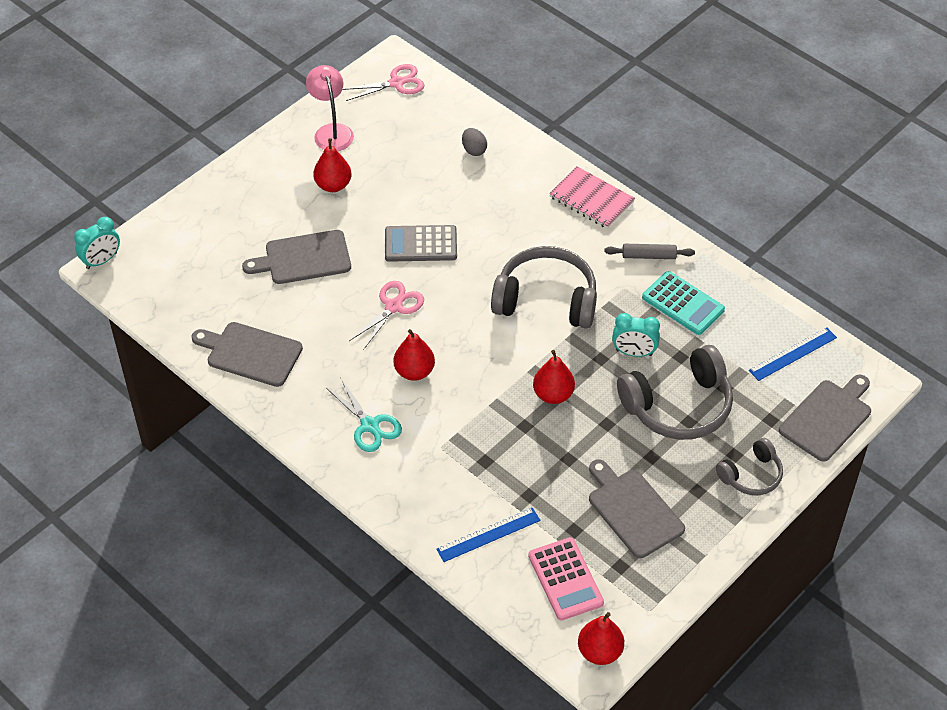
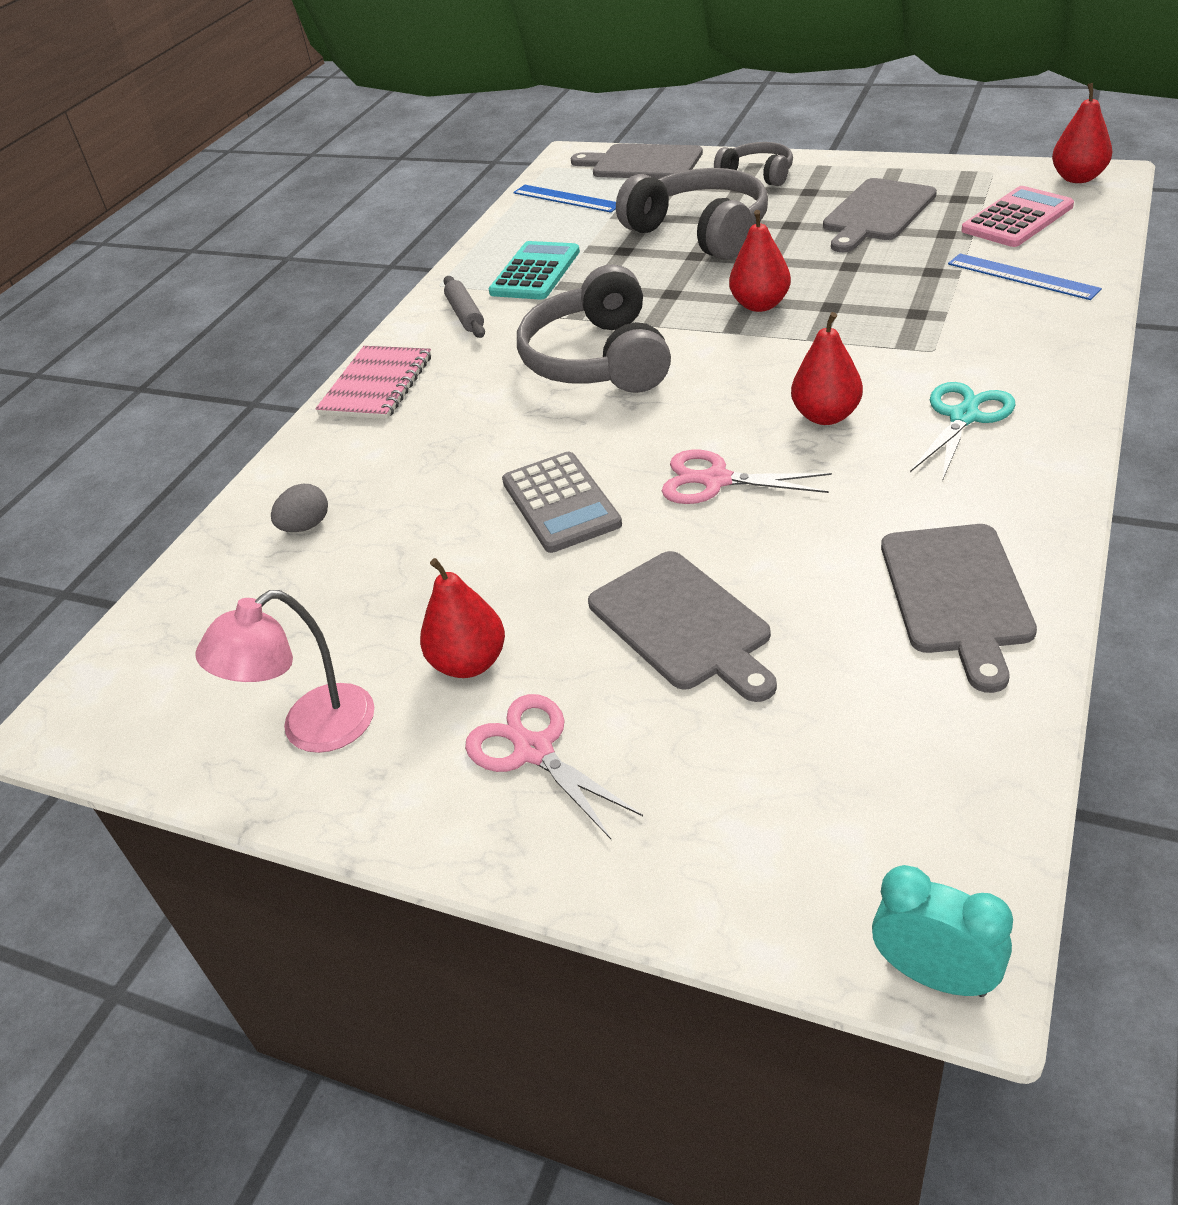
camera: 105 degrees left, 10 degrees down
pink scissors [342,64,425,101] -> pink scissors moved to [465,694,643,839]
turquoise clock [612,313,660,357] -> none

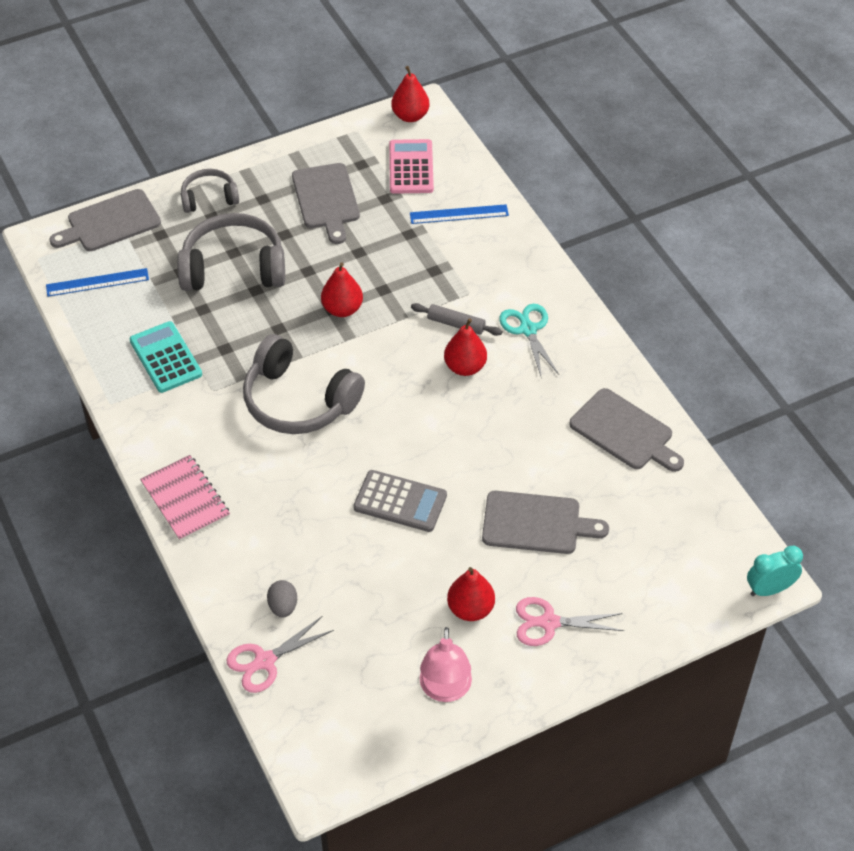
camera: 55 degrees left, 10 degrees up
grey rolling pin [444,276,485,338] -> grey rolling pin moved to [411,303,502,336]
pink scissors [662,450,832,504] -> pink scissors moved to [226,616,334,693]

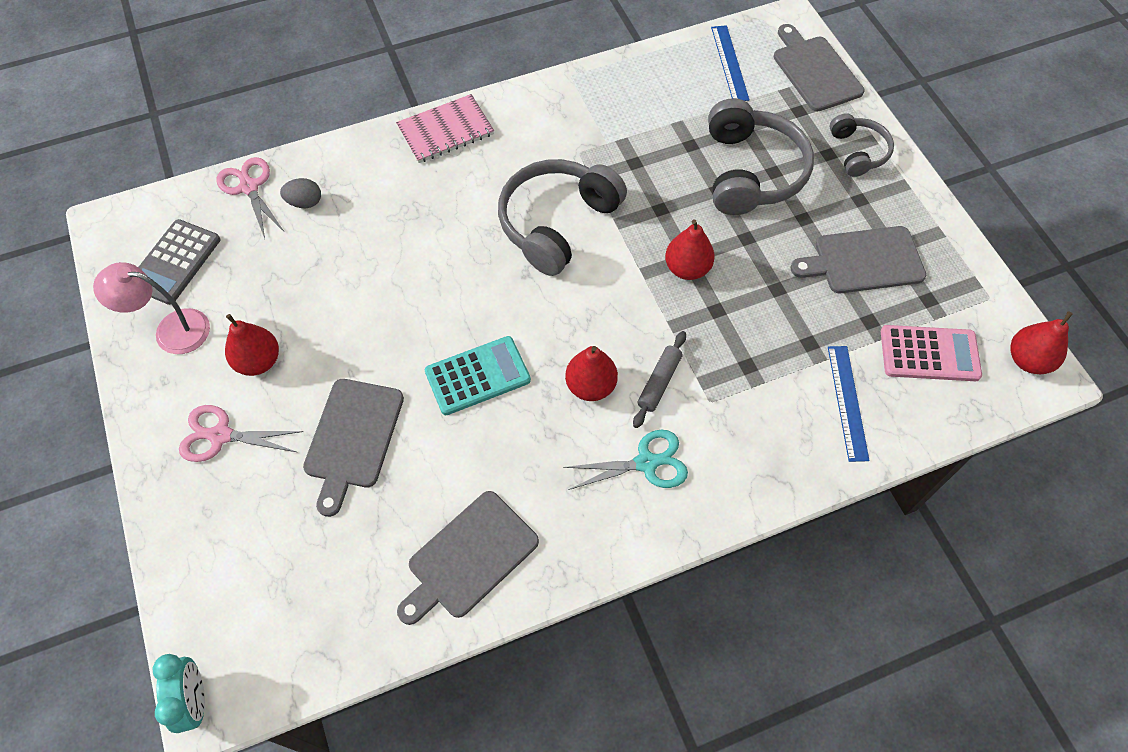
camera: 95 degrees right, 10 degrees up
turquoise calculator [130,321,202,393] -> turquoise calculator moved to [425,336,531,415]
grey calculator [353,470,447,532] -> grey calculator moved to [138,219,220,305]
pink scissors [516,597,624,646] -> pink scissors turned 90 degrees counterclockwise [179,405,303,462]

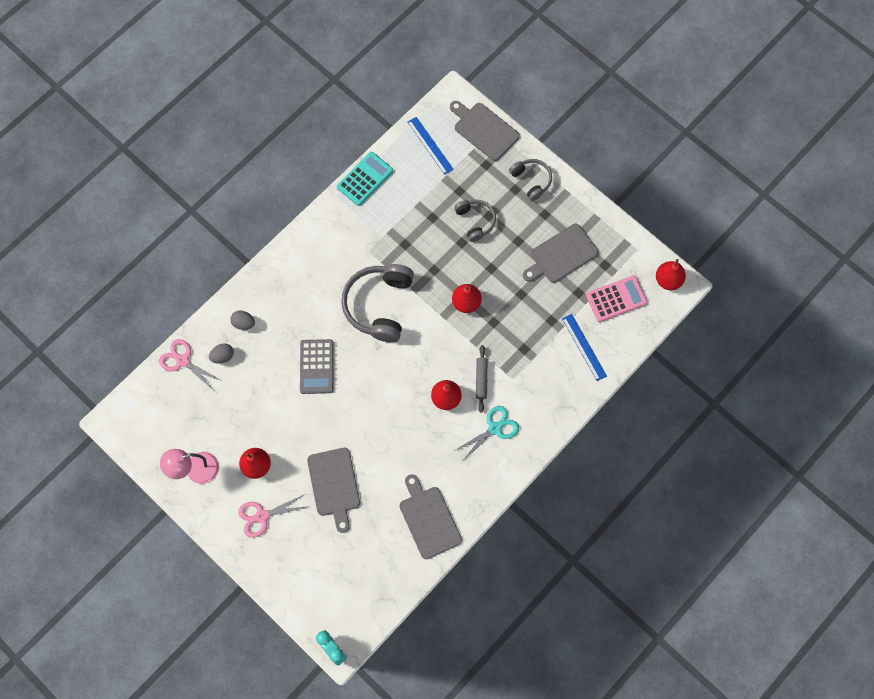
camera: 25 degrees left, 10 degrees up
grey calculator [138,219,220,305] -> grey calculator moved to [300,339,334,394]
pink notebook [396,94,494,163] -> none
grey cutting board [397,491,539,625] -> grey cutting board turned 135 degrees clockwise [400,474,462,559]
turquoise calculator [425,336,531,415] -> turquoise calculator moved to [337,152,393,206]
grey headphones [708,98,814,215] -> grey headphones [454,200,496,242], size x0.56
none -> grey egg [230,310,255,330]

